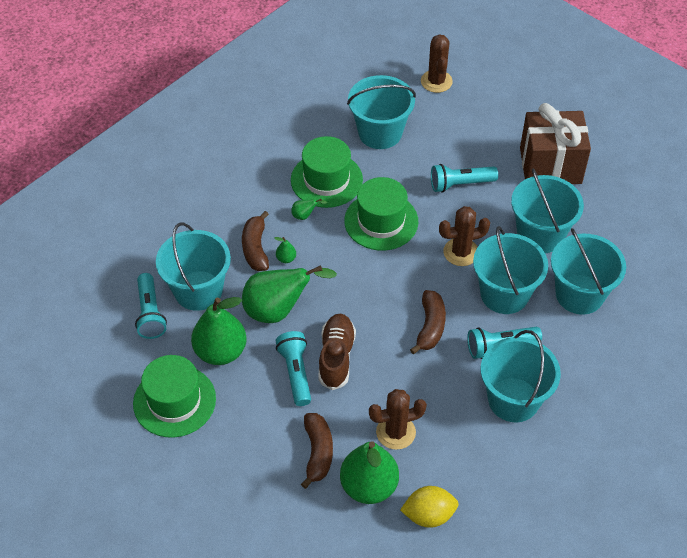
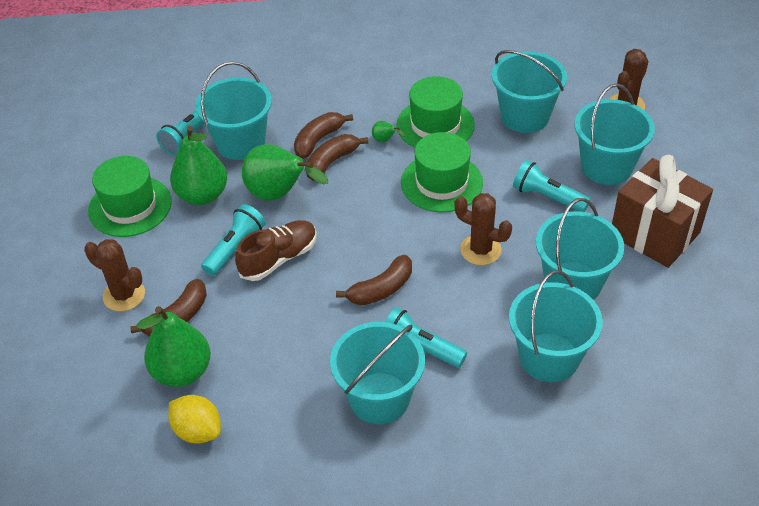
camera: 45 degrees right, 5 degrees down
green pear [274,237,296,263] -> brown banana [306,134,368,181]
brown cactus [369,389,427,450] -> brown cactus moved to [84,239,145,311]
turquoise bucket [473,226,548,314] -> turquoise bucket moved to [574,84,655,185]

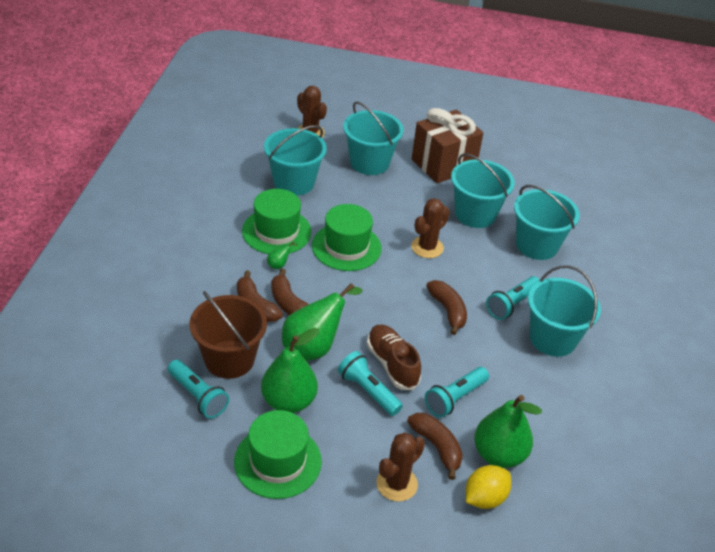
camera: 80 degrees left, 5 degrees down
yellow lemon [168,395,221,444] -> yellow lemon moved to [466,465,511,509]
turquoise bucket [196,61,272,160] -> brown bucket [190,291,267,379]
turquoise flashlight [513,160,591,212] -> turquoise flashlight moved to [425,367,489,417]

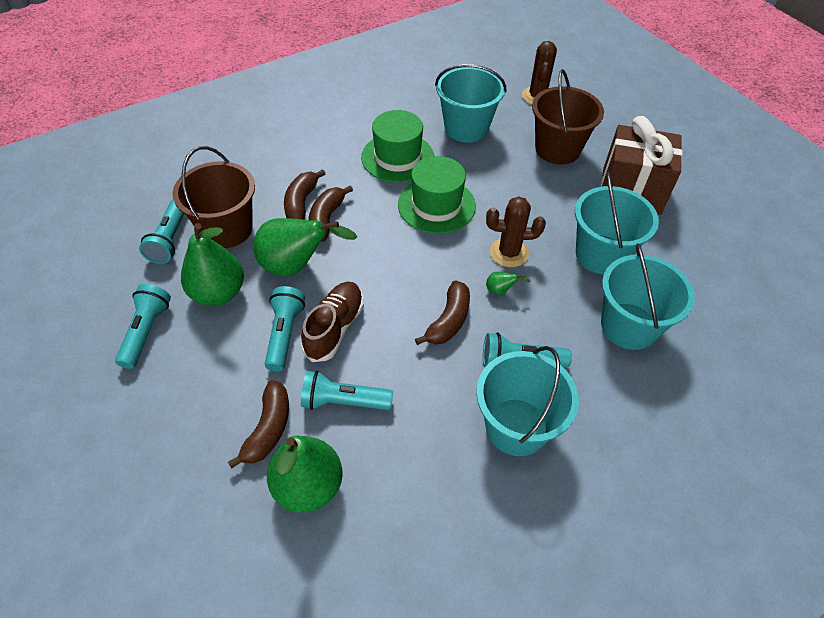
camera: 50 degrees right, 10 degrees up
green hat [234,410,322,499] -> turquoise flashlight [115,284,171,369]
green pear [267,242,298,269] -> green pear moved to [486,272,531,295]
turquoise bucket [343,101,403,175] -> brown bucket [532,69,604,164]
brown cactus [376,432,425,502] -> none
yellow lemon [466,465,511,509] -> none

